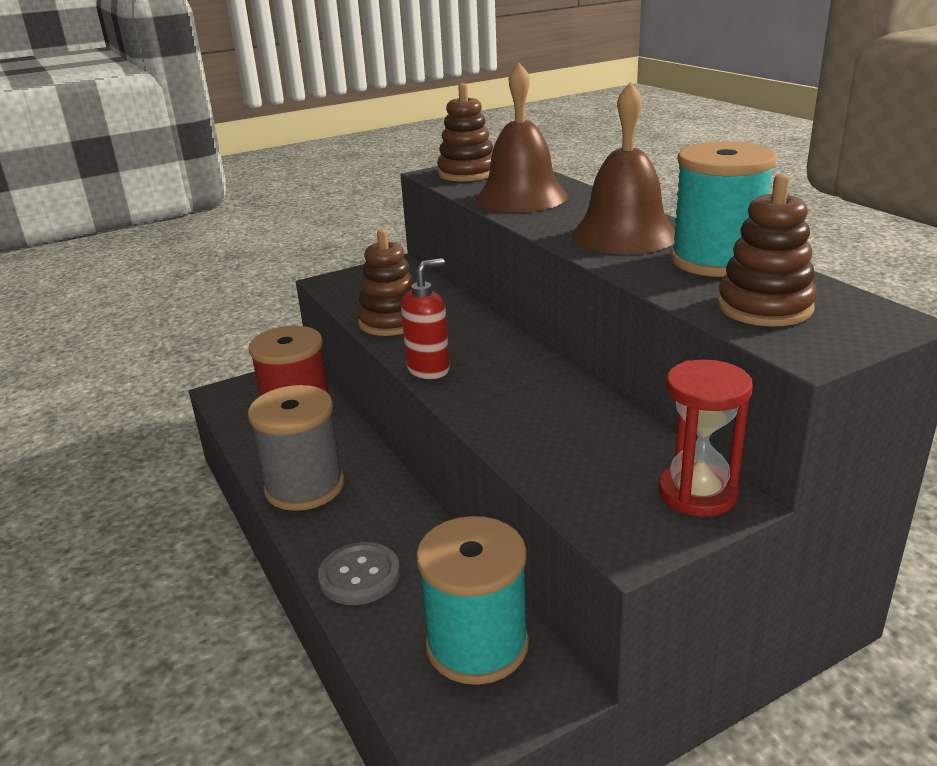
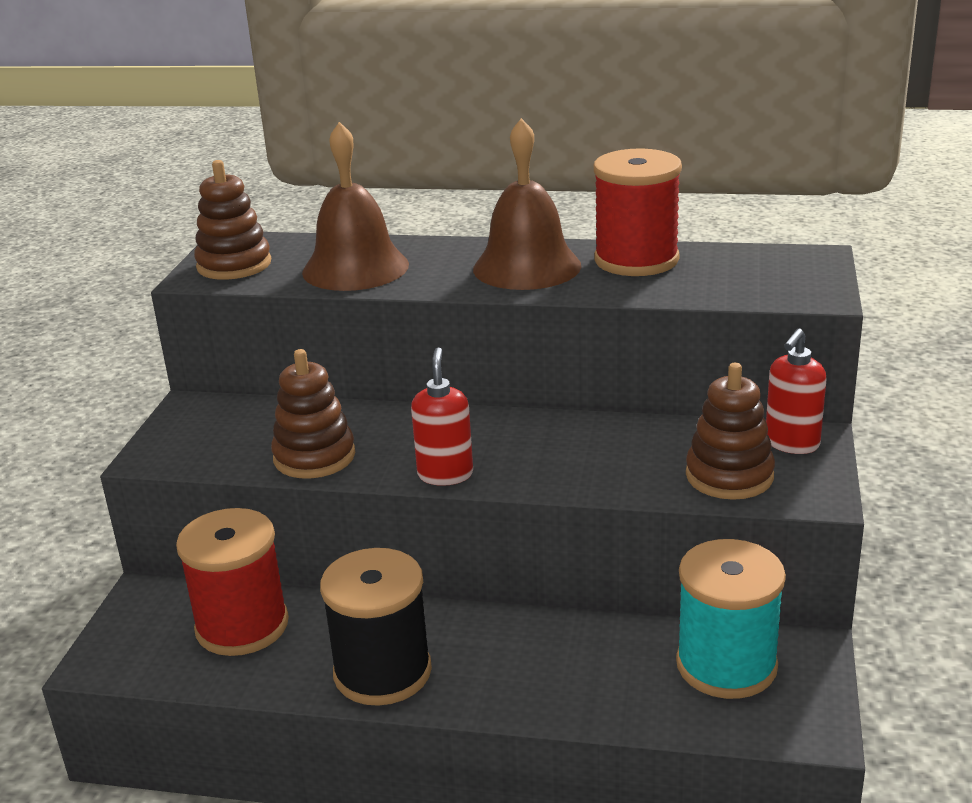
camera: 50 degrees left, 0 degrees up
grey spool [248,385,344,511] -> black spool [320,548,432,706]
grey button [318,542,400,605] -> none
red hourglass [659,359,753,517] -> red soap dispenser [766,328,826,454]
turquoise spool [671,141,777,277] -> red spool [594,148,682,276]
brown stacking toy [717,174,817,327] -> brown stacking toy moved to [686,363,775,500]

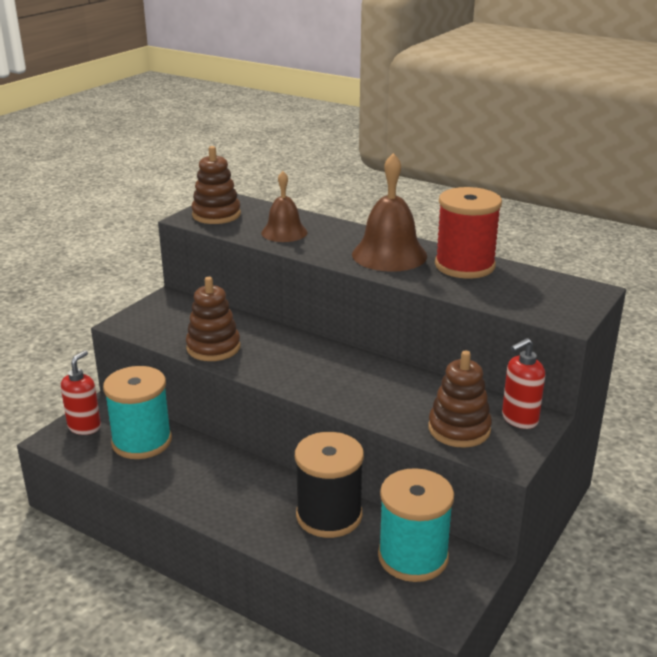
camera: 20 degrees right, 0 degrees up
red spool [176,508,289,656] -> turquoise spool [103,366,172,459]
brown bell [302,122,409,291] -> brown bell [261,171,307,242], size x0.65
black spool [320,548,432,706] -> black spool moved to [295,432,364,538]
red soap dispenser [411,348,473,486] -> red soap dispenser moved to [61,350,101,435]

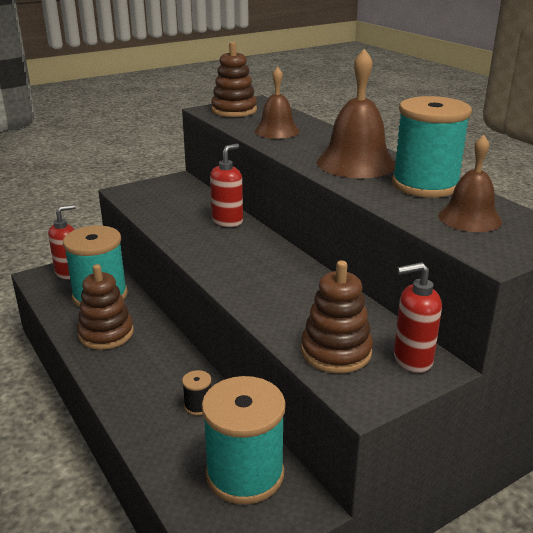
camera: 25 degrees right, 0 degrees up
brown stacking toy [186,277,240,361] -> brown stacking toy moved to [77,264,134,350]
black spool [295,432,364,538] -> black spool [182,370,211,415], size x0.41
red spool [435,187,502,279] -> turquoise spool [392,96,472,198]
none -> red soap dispenser [210,143,243,227]
none -> brown bell [438,135,502,232]

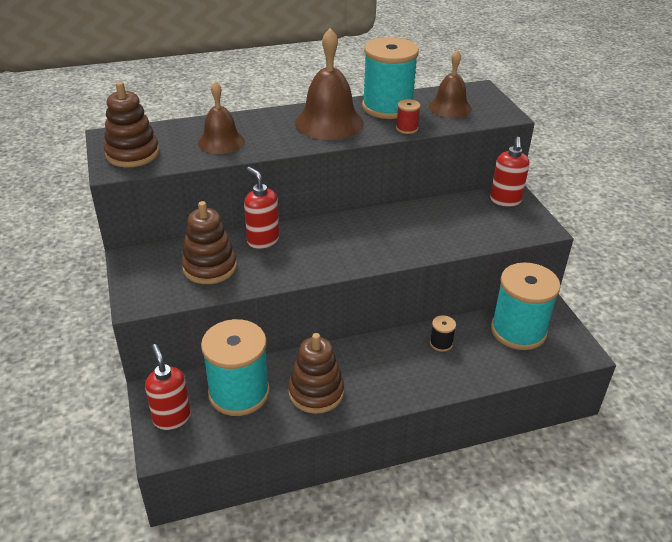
camera: 75 degrees left, 10 degrees up
brown stacking toy [301,261,373,373] -> brown stacking toy moved to [182,201,237,284]
none -> red spool [396,99,420,134]

